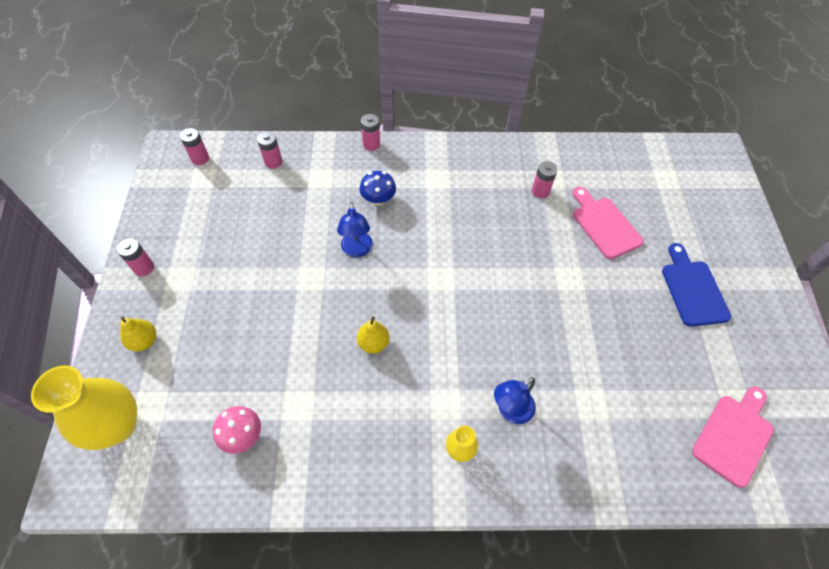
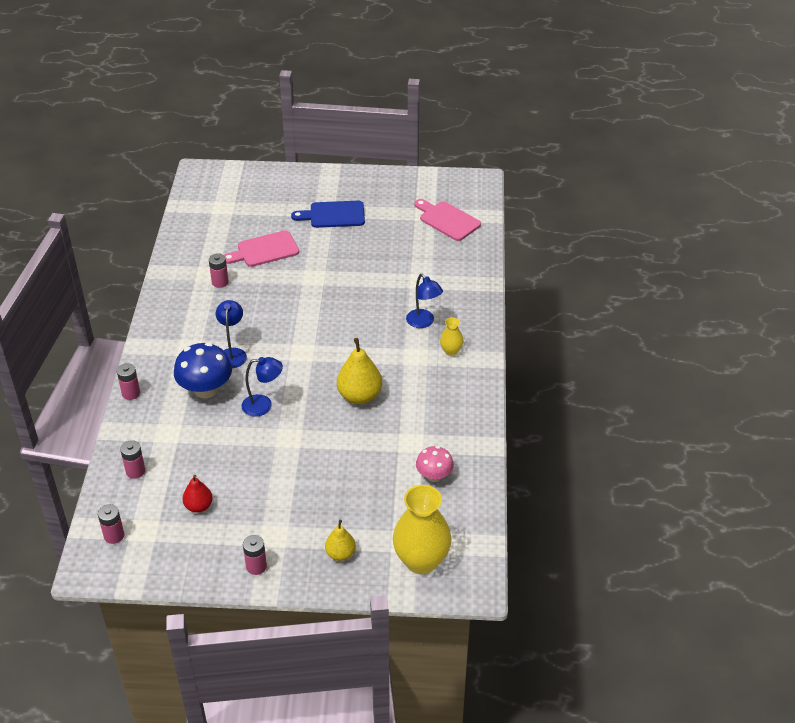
camera: 85 degrees left, 15 degrees down
yellow pear [357,316,389,354] -> yellow pear [337,338,382,404], size x1.67
blue mushroom [360,171,396,205] -> blue mushroom [174,342,232,398], size x1.63
none -> red pear [183,475,213,513]
none -> blue lamp [215,300,247,368]

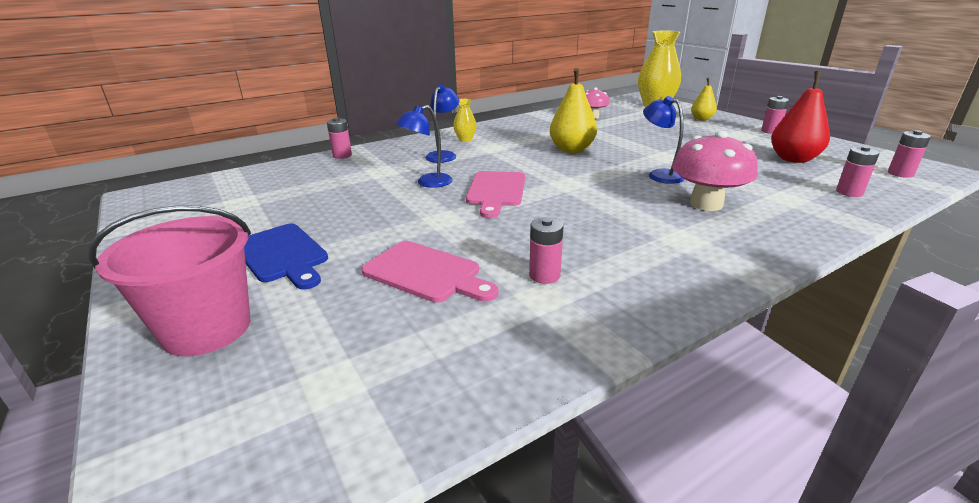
camera: 125 degrees left, 15 degrees down
pink battery [117,363,140,400] -> pink battery moved to [327,118,352,159]
blue mushroom [174,342,232,398] -> pink mushroom [672,131,758,211]
red pear [183,475,213,513] -> red pear [771,71,830,163], size x1.67
blue lamp [215,300,247,368] -> blue lamp moved to [396,105,453,188]
pink cutting board [414,199,481,241] -> pink cutting board moved to [466,171,525,218]
none -> pink bucket [88,205,251,357]

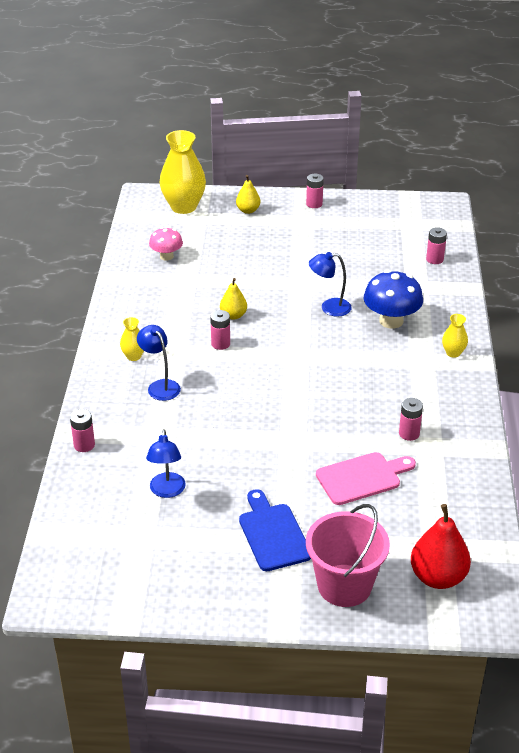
camera: 55 degrees left, 10 degrees up
blue cutting board [244,224,328,290] -> blue cutting board turned 105 degrees counterclockwise [239,489,311,571]
blue lamp [396,105,453,188] -> blue lamp moved to [146,429,186,498]
pink cutting board [466,171,525,218] -> none
yellow pear [550,68,597,153] -> yellow pear [220,278,247,320], size x0.60
pink mushroom [672,131,758,211] -> blue mushroom [364,270,423,329]
red pear [771,71,830,163] -> red pear moved to [411,504,471,589]
pink battery [888,130,931,178] -> pink battery moved to [210,310,230,350]
none -> yellow vase [442,314,468,358]

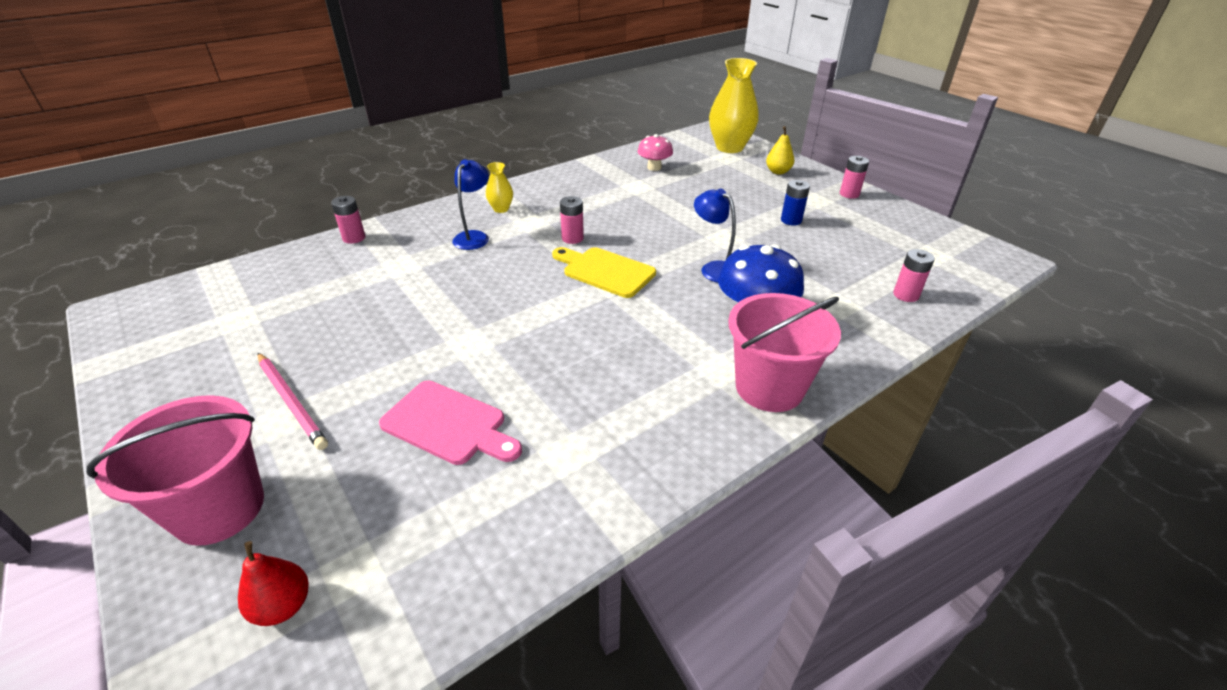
camera: 50 degrees right, 0 degrees up
blue lamp [146,429,186,498] -> none
yellow pear [220,278,247,320] -> none
blue cutting board [239,489,311,571] -> pink pencil [258,353,328,450]
pink battery [399,398,423,441] -> none
red pear [411,504,471,589] -> red pear [238,541,309,626], size x0.60
yellow vase [442,314,468,358] -> pink bucket [728,293,841,412]
none -> yellow cutting board [552,247,656,298]
none -> blue battery [781,180,810,226]

